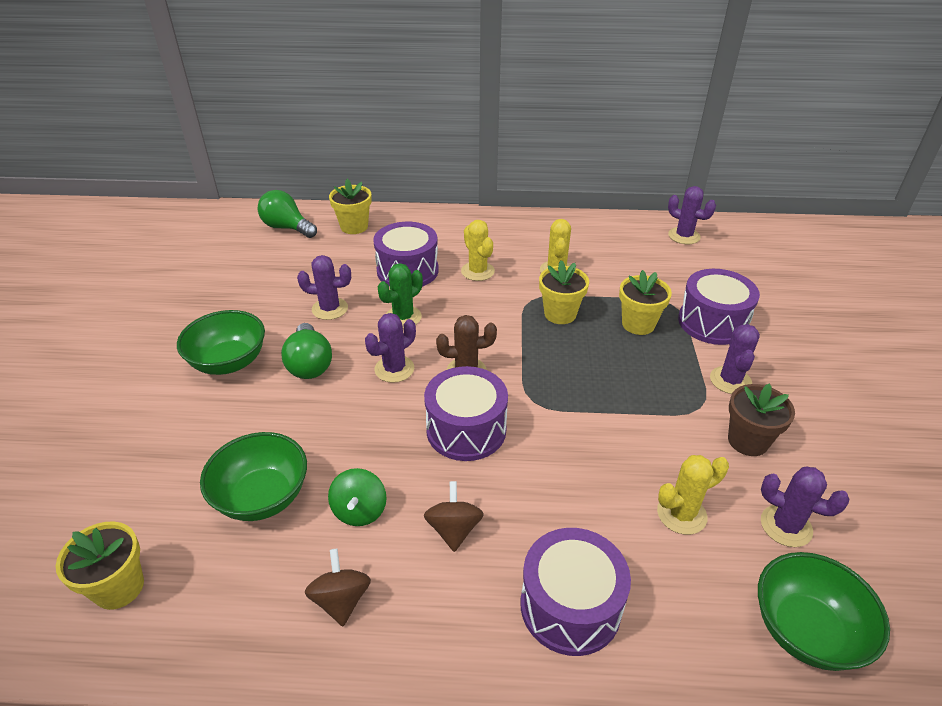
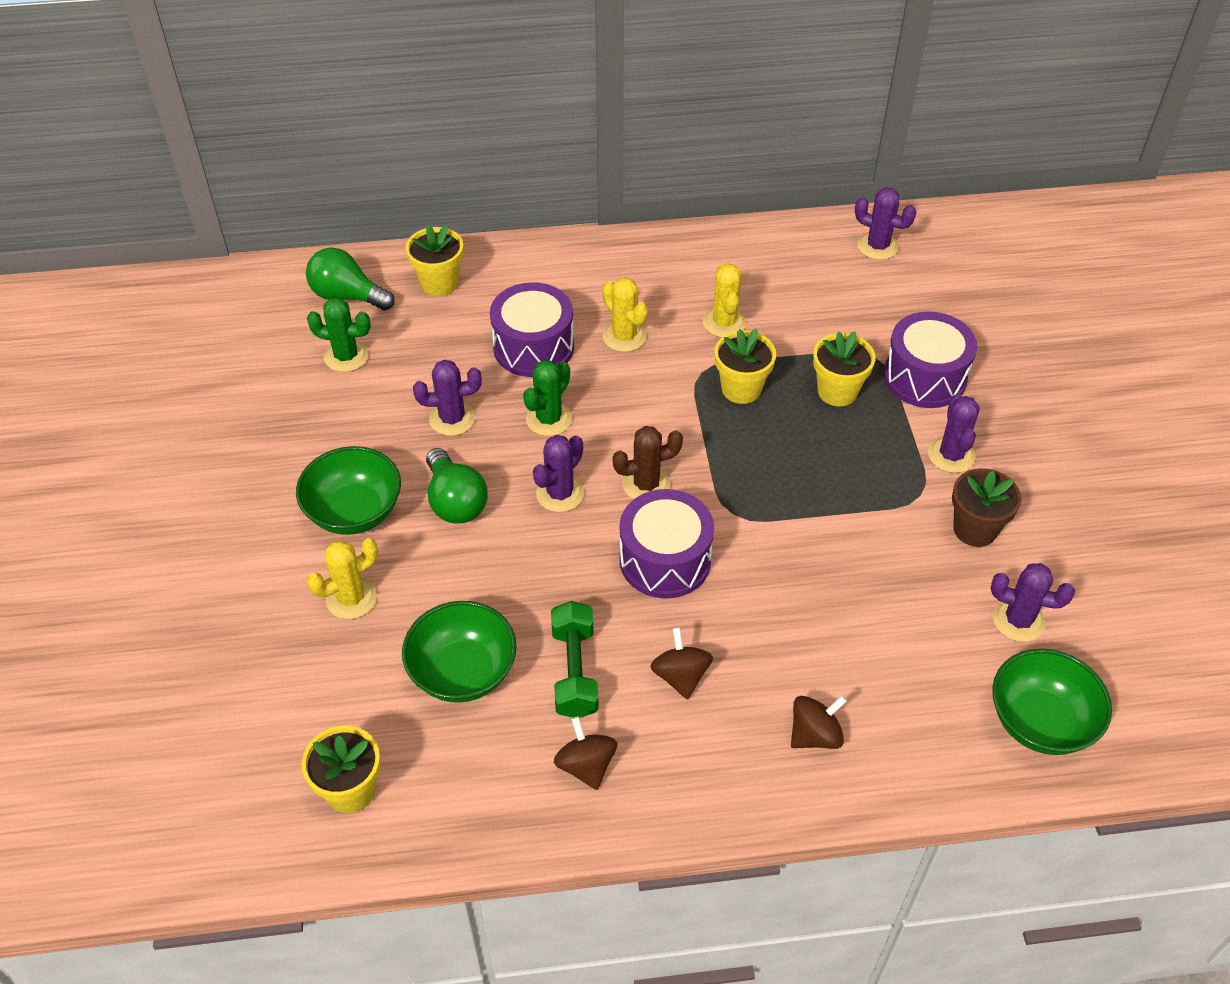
camera: 10 degrees left, 10 degrees up
green spinning top [328,468,387,526] -> green dumbbell [551,601,599,718]
purple drum [520,528,631,656] -> brown spinning top [791,695,847,749]
yellow cactus [657,455,729,535] -> yellow cactus moved to [307,538,378,619]
none -> green cactus [307,297,371,372]

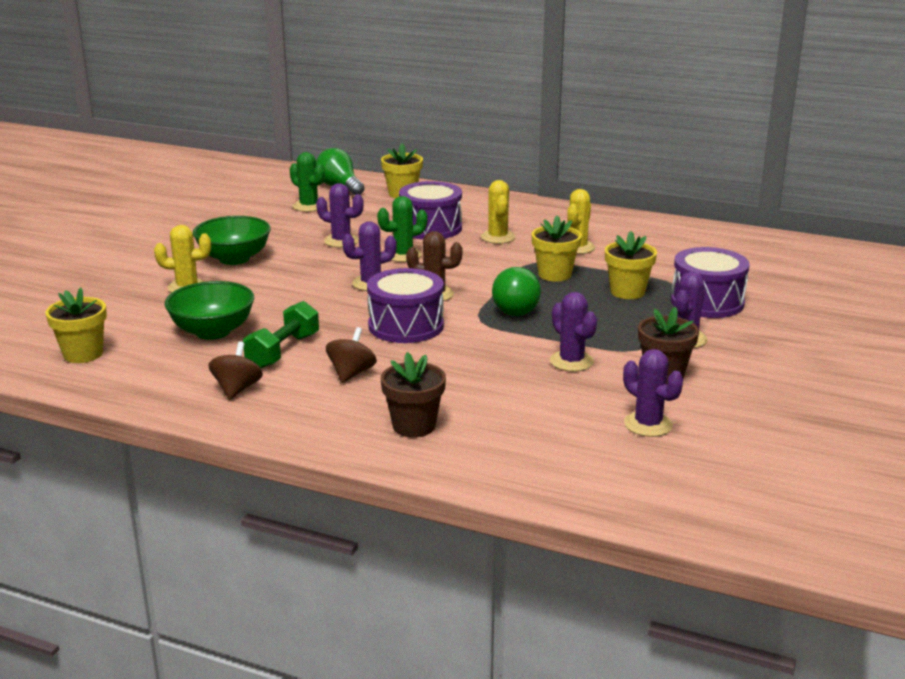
camera: 30 degrees right, 25 degrees down
green light bulb [426,448,488,524] -> green light bulb moved to [492,267,541,316]
brown spinning top [791,695,847,749] -> brown flower pot [381,352,446,438]
purple cactus [855,187,916,260] -> purple cactus moved to [550,292,597,372]
green bowl [992,649,1112,755] -> none

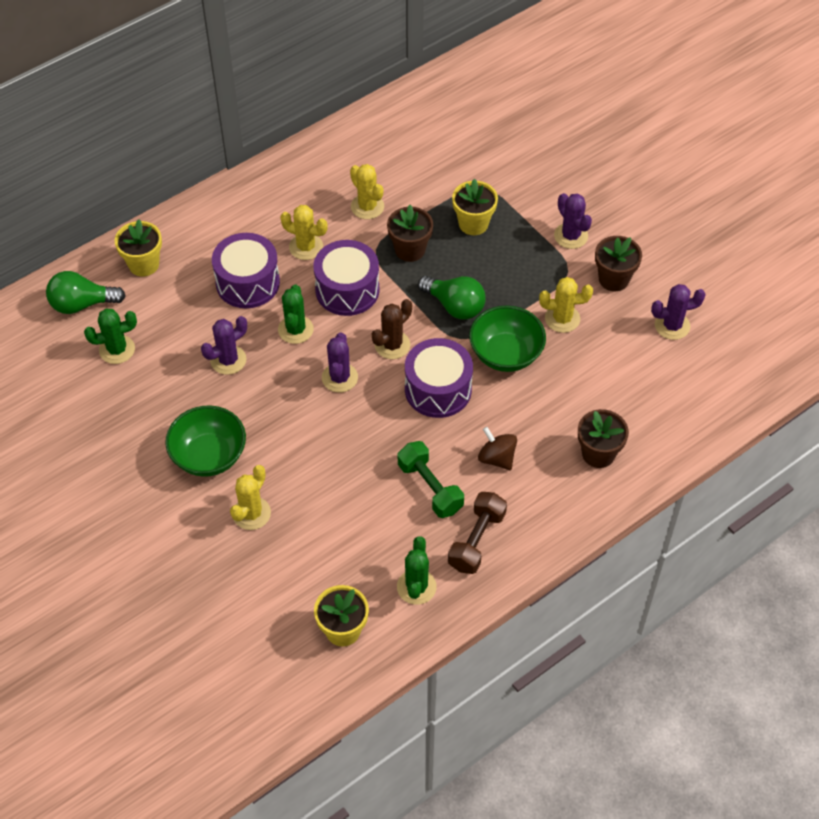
camera: 60 degrees left, 30 degrees up
green bowl [165,281,254,340] -> green bowl moved to [469,306,546,372]
brown spinning top [208,341,263,400] -> brown dumbbell [448,492,507,574]
yellow flower pot [531,215,582,281] -> brown flower pot [387,205,433,262]
purple cactus [550,292,597,372] -> yellow cactus [539,277,593,333]
purple drum [671,247,749,318] -> purple drum moved to [314,240,380,316]
none -> green cactus [397,536,437,605]

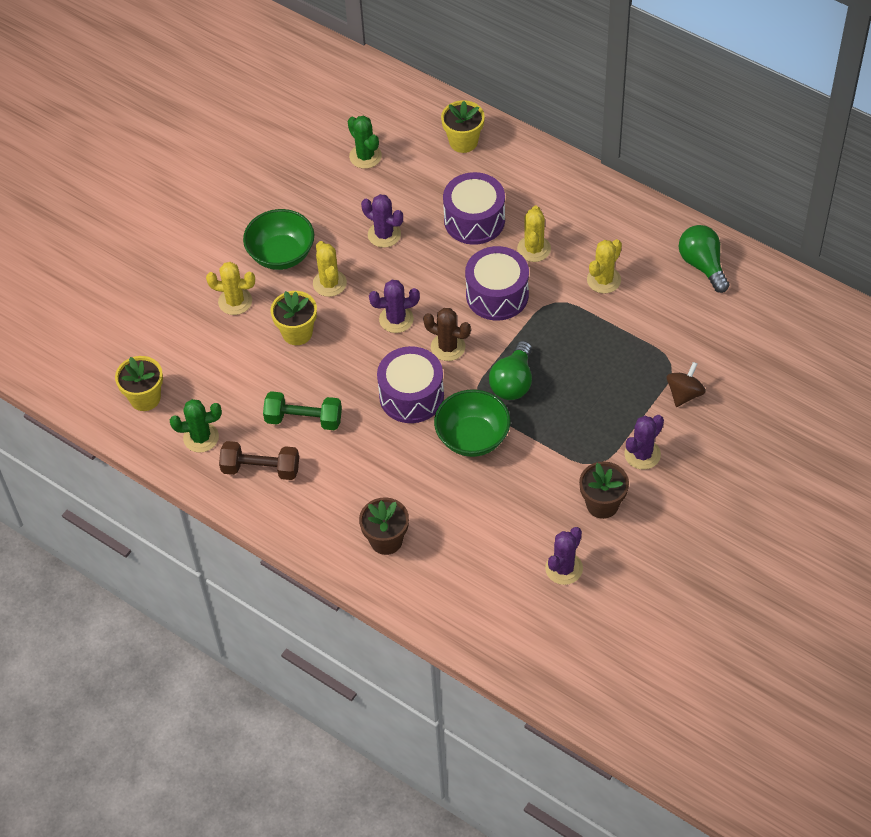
camera: 75 degrees right, 0 degrees up
green light bulb [46,271,126,314] -> green light bulb moved to [679,225,729,293]
green cactus [278,285,314,344] -> none
brown flower pot [387,205,433,262] -> none
green dumbbell [398,441,464,518] -> green dumbbell turned 60 degrees clockwise [263,391,342,430]
yellow flower pot [452,178,498,235] -> yellow flower pot moved to [271,291,317,345]
brown spinning top [478,427,517,470] -> brown spinning top moved to [666,362,706,407]
yellow cactus [539,277,593,333] -> yellow cactus moved to [313,241,347,297]
purple cactus [651,284,706,340] -> purple cactus turned 60 degrees clockwise [545,527,583,585]

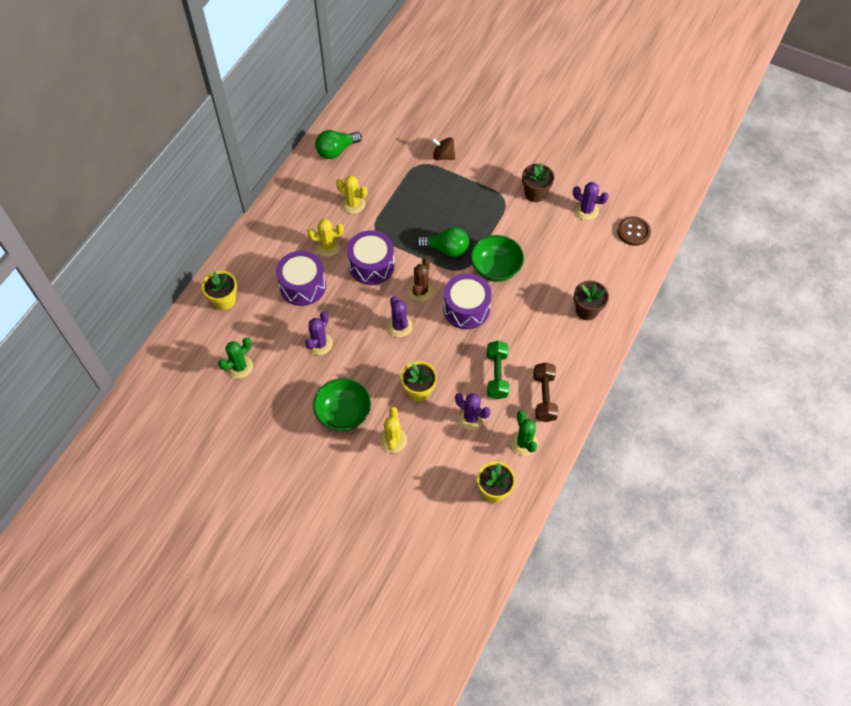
camera: 100 degrees left, 5 degrees up
yellow cactus [313,241,347,297] -> none
purple cactus [625,415,664,470] -> purple cactus moved to [455,393,490,430]
none -> brown button [617,216,651,246]

